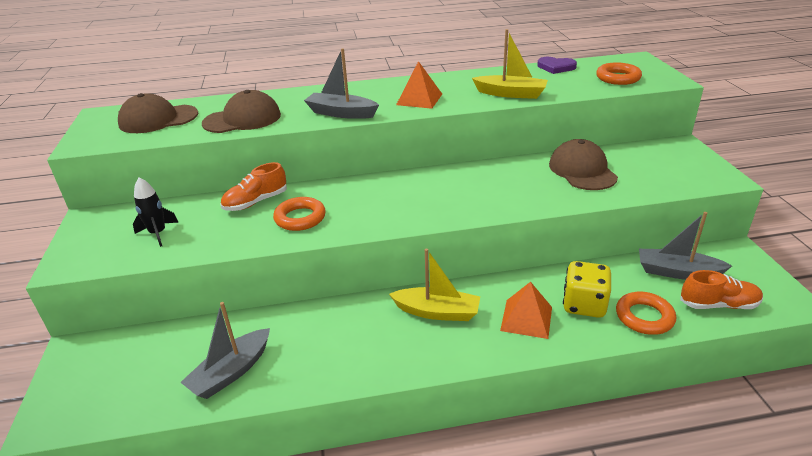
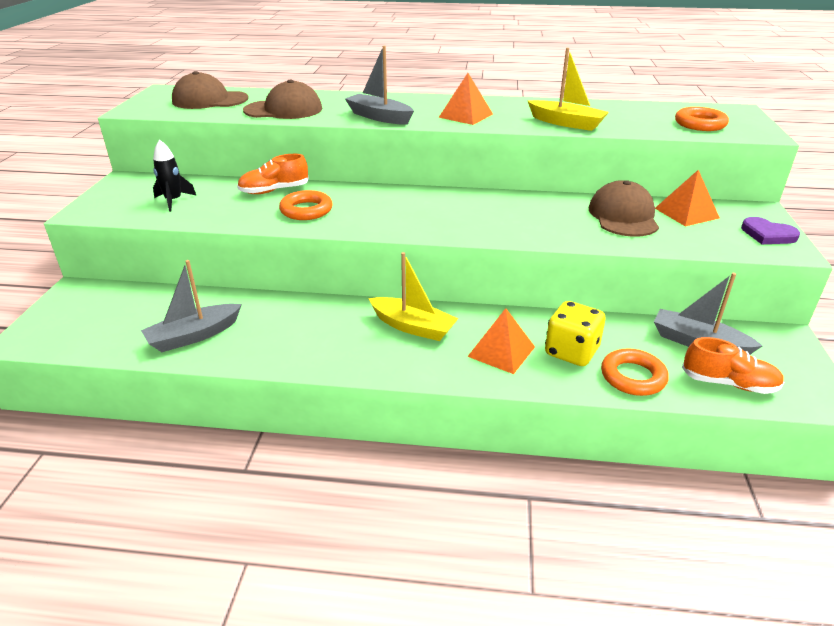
camera: 15 degrees right, 0 degrees up
purple heart [537,57,577,74] -> purple heart moved to [741,217,800,244]
none -> orange pyramid [655,170,720,226]

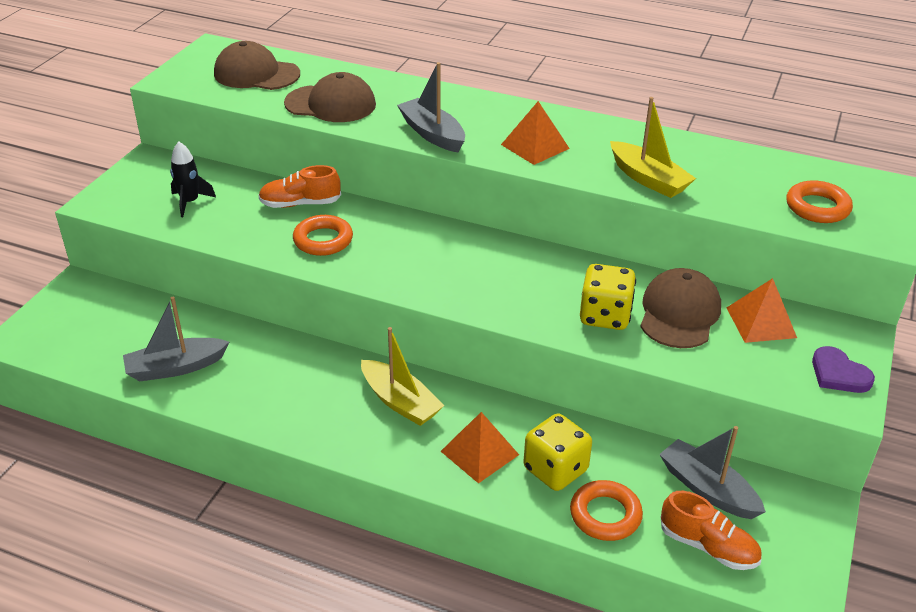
camera: 15 degrees right, 5 degrees up
none -> yellow dice [580,264,636,330]

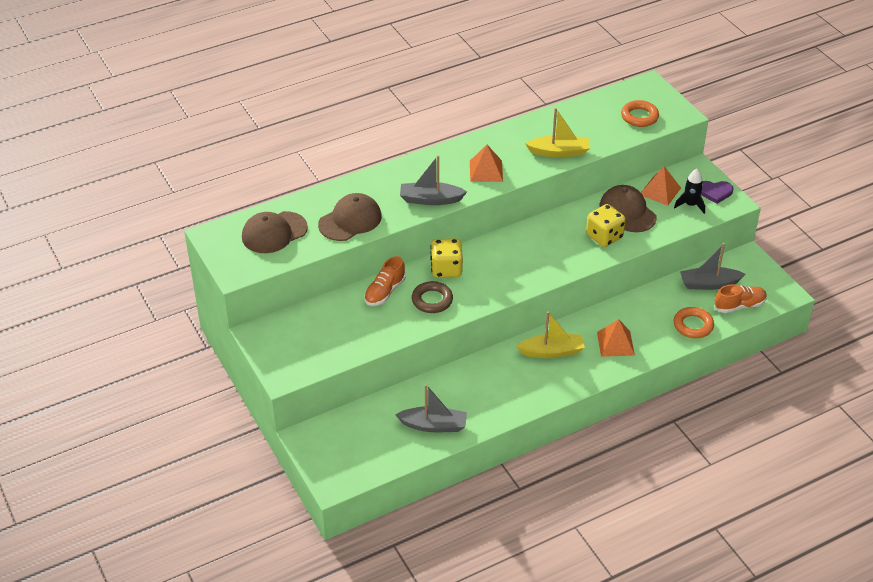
camera: 50 degrees left, 5 degrees up
grey boat [123,297,229,381] -> grey boat turned 105 degrees counterclockwise [395,384,467,432]
black rocket [170,142,216,217] -> black rocket moved to [674,169,705,214]
orange ring [293,215,353,256] -> brown ring [412,281,453,313]
yellow dice [523,414,592,491] -> yellow dice moved to [430,238,463,278]

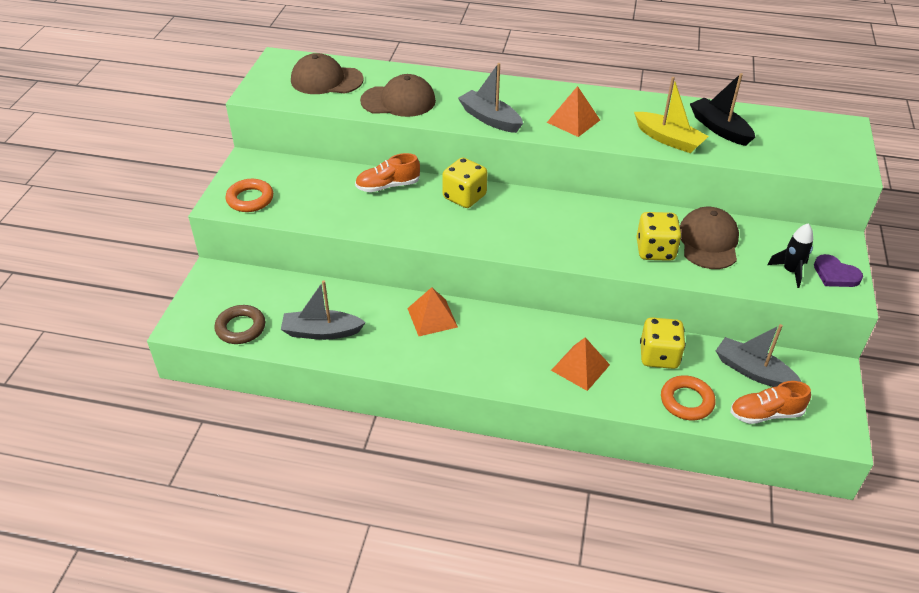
camera: 40 degrees right, 0 degrees up
grey boat [395,384,467,432] -> grey boat turned 135 degrees clockwise [281,280,366,340]
brown ring [412,281,453,313] -> brown ring moved to [214,305,265,344]
yellow boat [516,311,585,358] -> none
orange ring [621,100,659,127] -> orange ring moved to [226,179,273,212]
orange pyramid [641,166,681,206] -> orange pyramid moved to [407,287,458,336]
orange shoe [714,284,767,313] -> orange shoe turned 150 degrees clockwise [730,381,811,424]
none -> yellow dice [640,317,686,369]
none -> black boat [690,73,755,146]

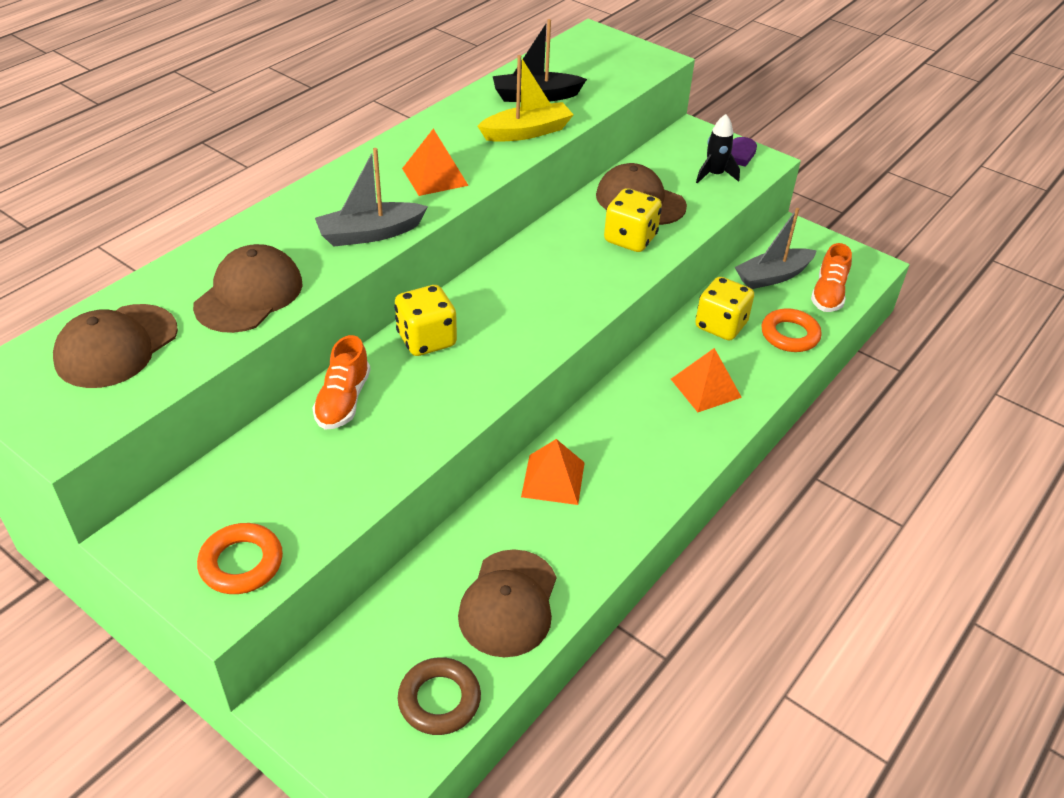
camera: 65 degrees left, 0 degrees up
grey boat [281,280,366,340] -> brown cap [458,549,557,657]

